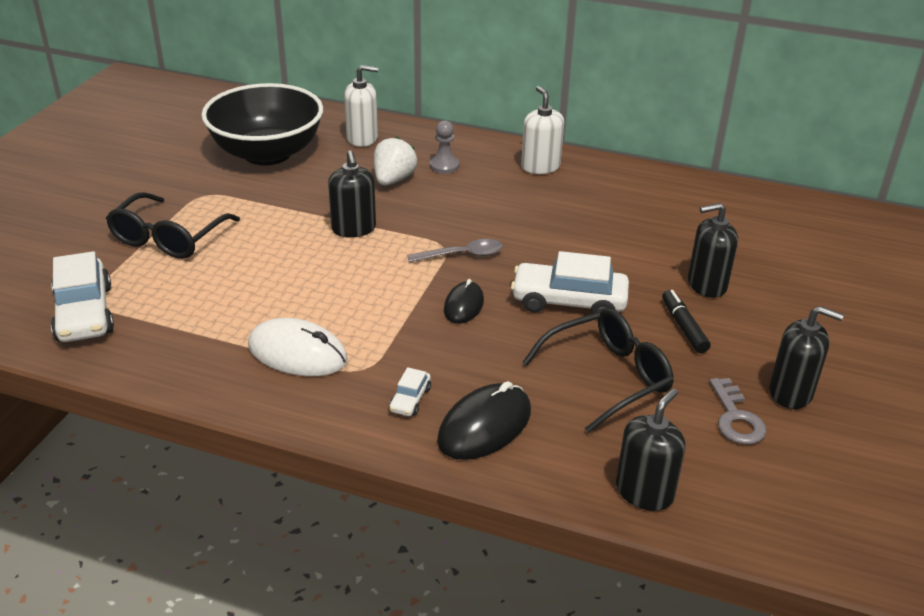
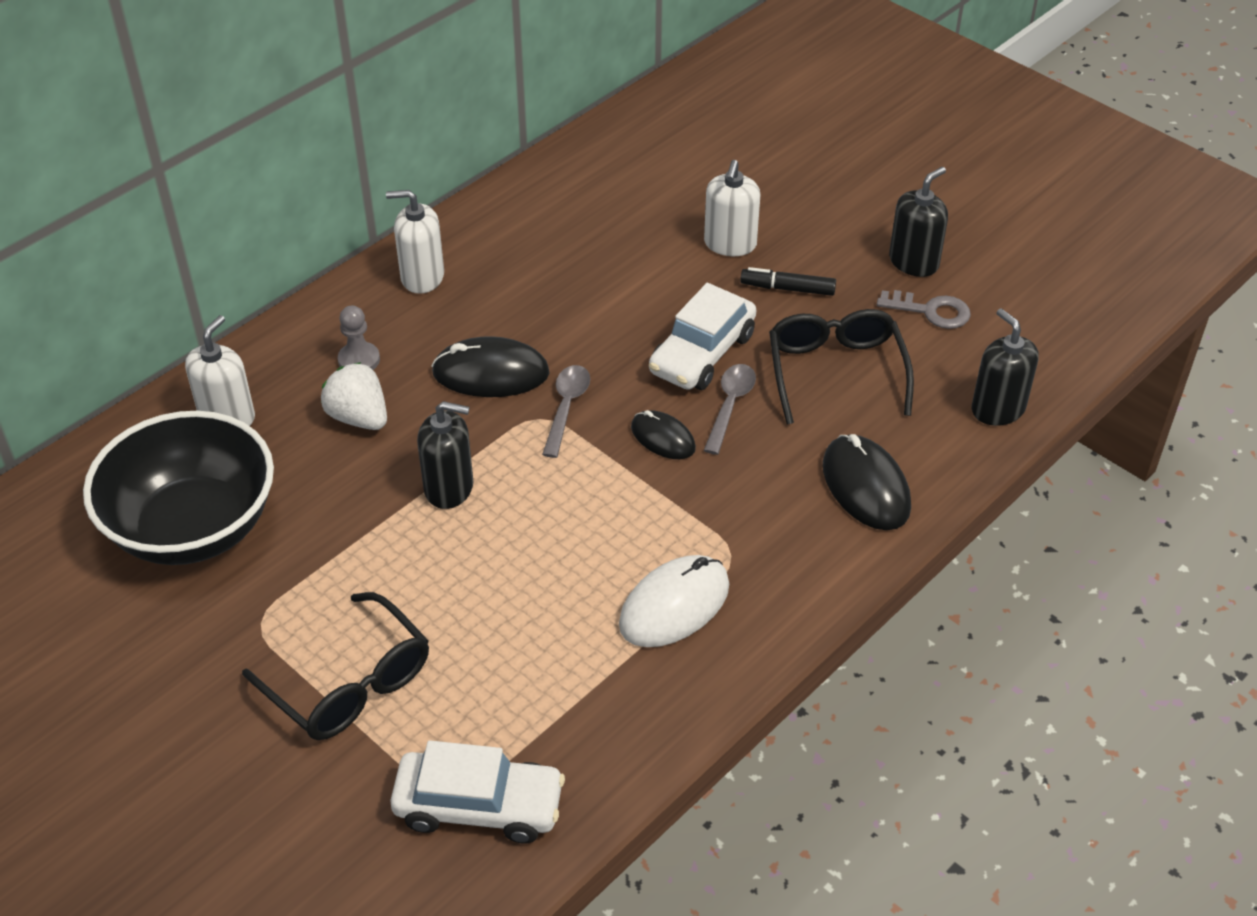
camera: 65 degrees left, 10 degrees up
white car [389,367,431,416] -> none
black soap dispenser [688,203,738,298] -> white soap dispenser [704,160,761,256]
none -> black mouse [431,336,550,397]
none -> grey spoon [703,364,756,455]

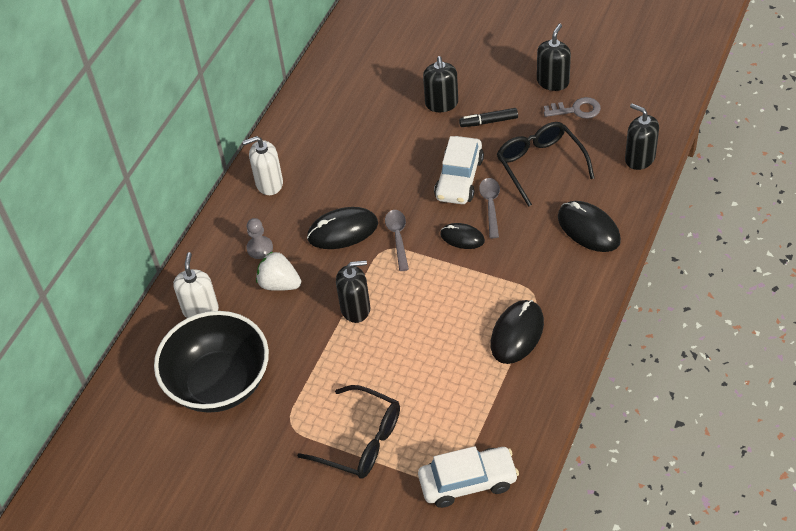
camera: 15 degrees left, 5 degrees up
white mouse [619,555,729,647] -> black mouse [491,300,544,364]
white soap dispenser [704,160,761,256] -> black soap dispenser [423,56,458,112]

